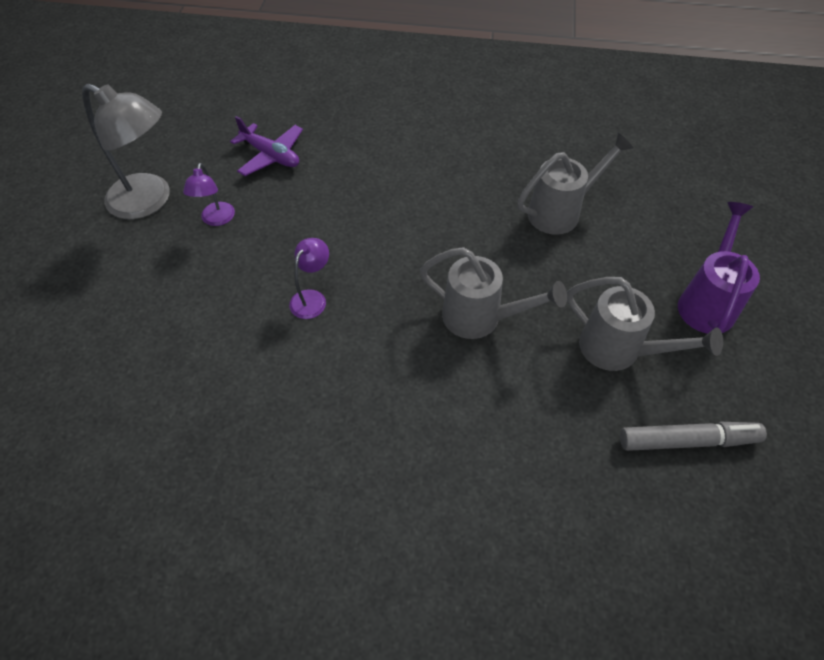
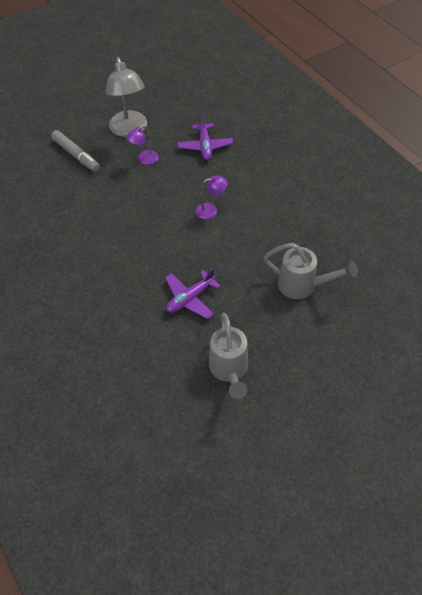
camera: 50 degrees right, 0 degrees up
purple lamp [289,238,329,319] -> purple lamp moved to [195,176,228,219]
grey watering can [420,247,567,339] -> purple plane [165,268,220,319]
grey marker [620,422,767,451] -> grey marker moved to [51,130,100,172]
purple watering can [678,202,760,334] -> none

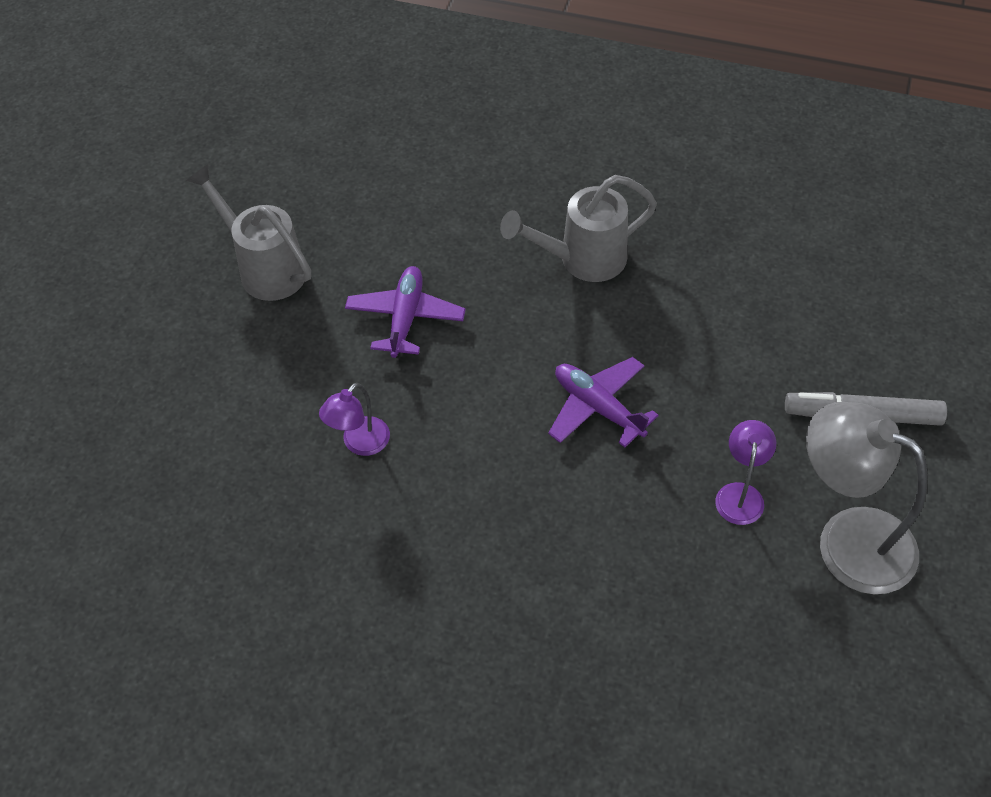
camera: 140 degrees right, 0 degrees up
purple plane [178,114,233,160] -> purple plane moved to [548,357,659,448]
purple lamp [195,176,228,219] -> purple lamp moved to [319,383,390,456]
grey watering can [264,243,358,299] -> grey watering can moved to [500,175,657,282]

